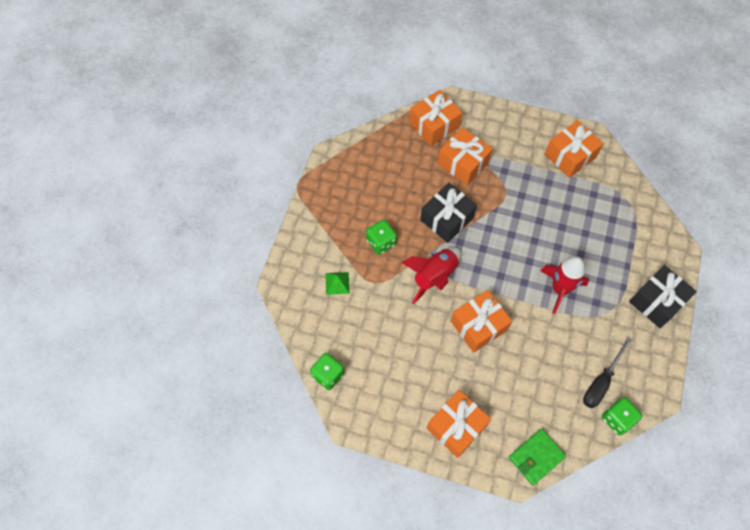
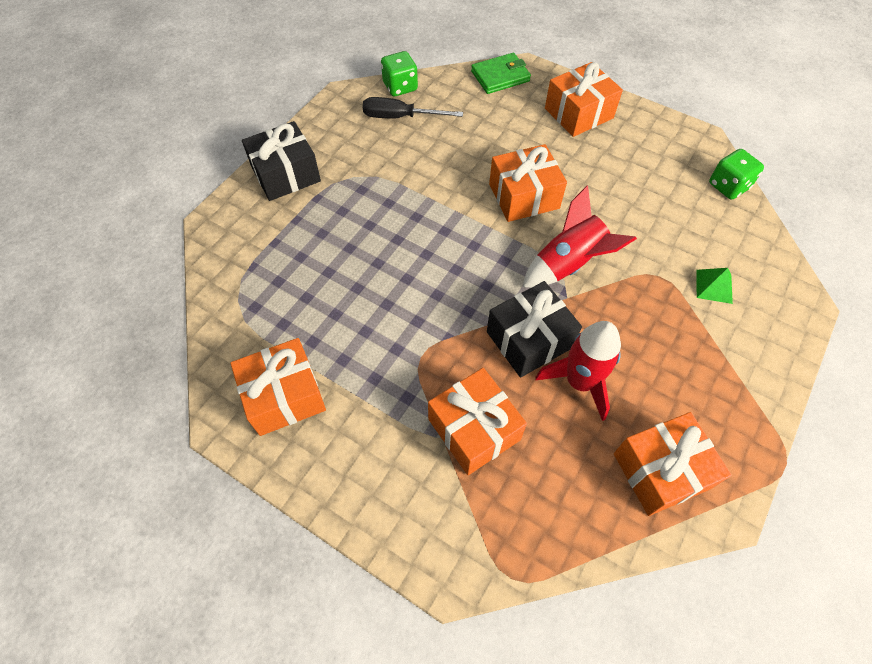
camera: 165 degrees left, 5 degrees down
green dice [366,220,397,255] -> none
orange gift [410,90,462,146] -> orange gift moved to [614,412,731,516]
red rocket [540,256,589,314] -> red rocket moved to [535,321,621,421]
black screwdriver [583,338,632,408] -> black screwdriver turned 135 degrees counterclockwise [363,97,463,118]

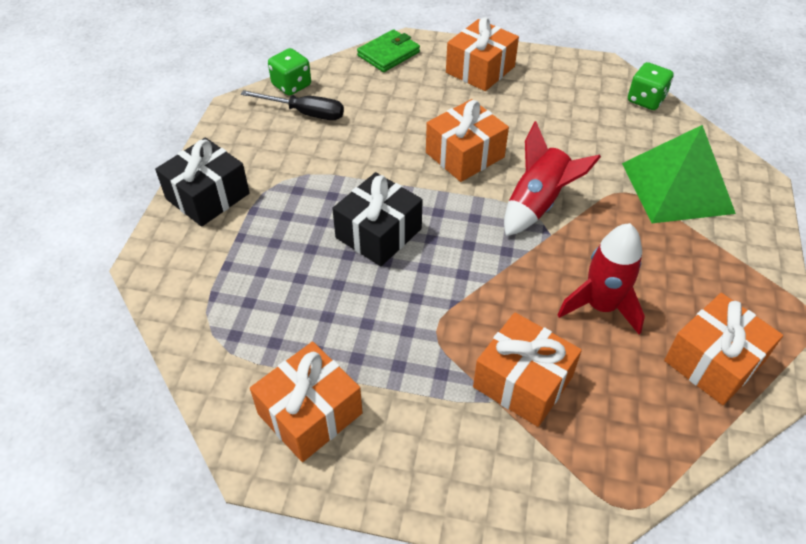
camera: 20 degrees left, 10 degrees down
black screwdriver [363,97,463,118] -> black screwdriver turned 150 degrees counterclockwise [241,90,344,120]
black gift [487,281,582,378] -> black gift moved to [332,172,423,266]
green pyramid [696,268,733,304] -> green pyramid [622,125,736,223], size x2.48

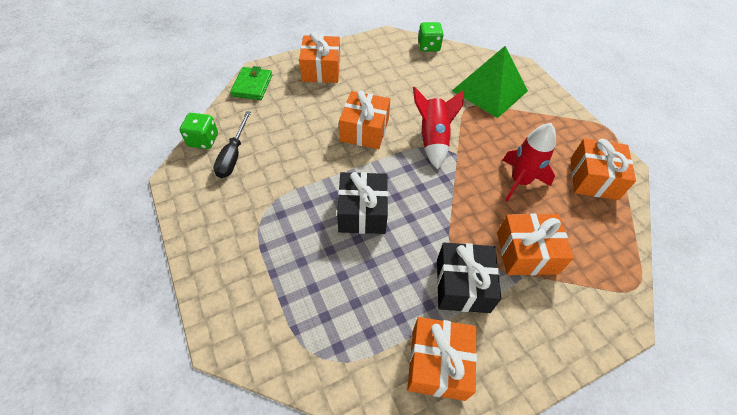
camera: 40 degrees left, 5 degrees up
black gift [155,137,250,227] -> black gift moved to [437,243,501,313]
black screwdriver [241,90,344,120] -> black screwdriver turned 120 degrees clockwise [213,111,251,178]

